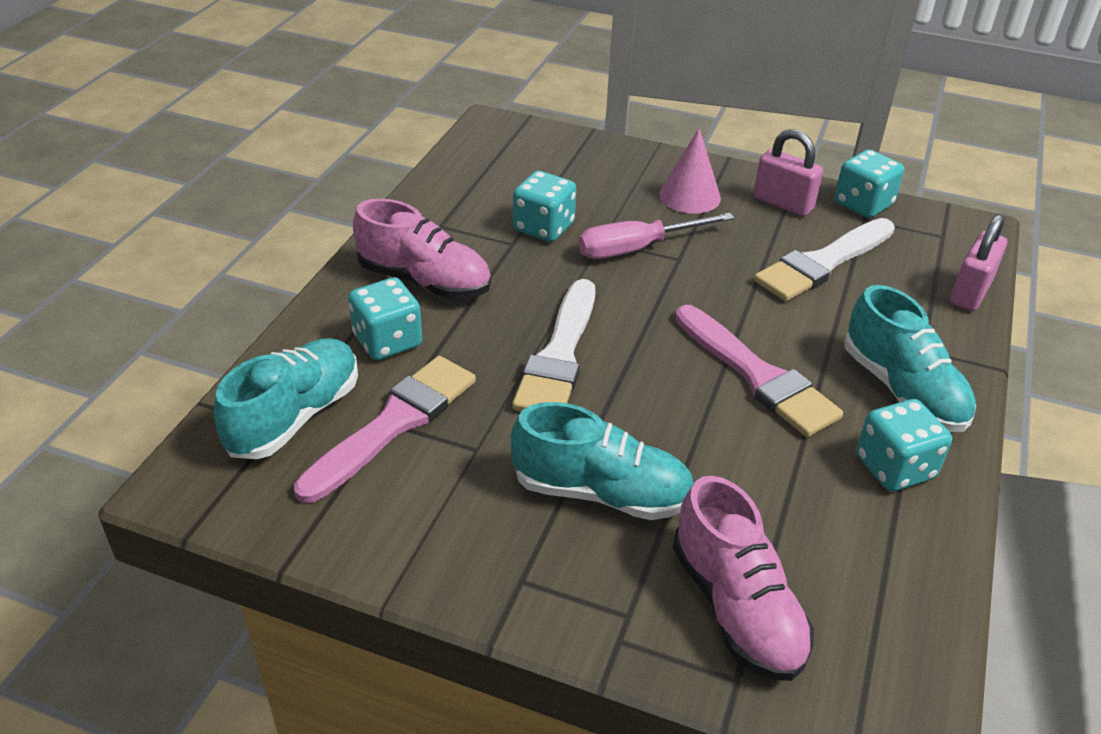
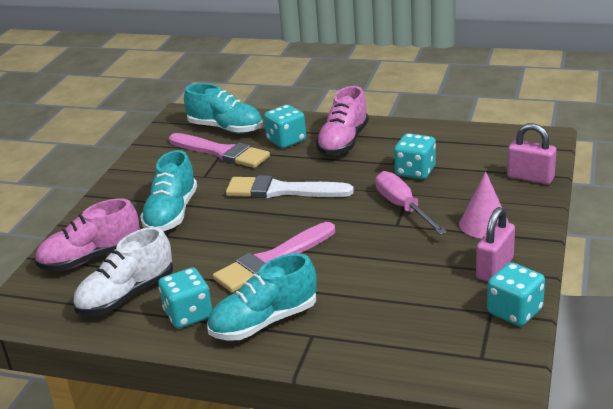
camera: 90 degrees right, 10 degrees down
white brush [754,218,895,301] -> none
pink padlock [950,214,1007,311] -> pink padlock moved to [507,123,557,185]
none -> white shoe [73,227,173,315]

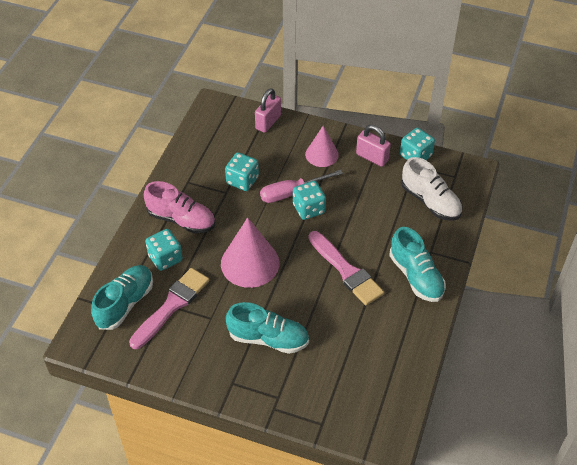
camera: 90 degrees left, 20 degrees up
pink shoe [35,198,140,271] -> none
white shoe [73,227,173,315] -> white shoe moved to [401,157,462,221]
turquoise dice [158,267,212,329] -> turquoise dice moved to [293,181,326,220]
white brush [226,175,354,198] -> pink cone [221,217,280,288]

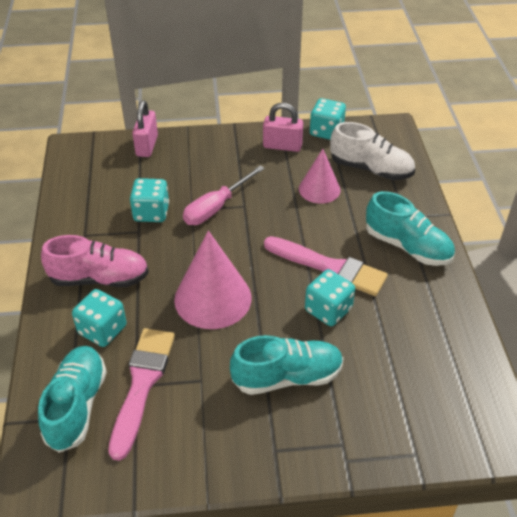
camera: 25 degrees left, 5 degrees down
turquoise dice [293,181,326,220] -> turquoise dice moved to [305,269,355,326]
pink cone [305,126,339,167] -> pink cone moved to [299,149,340,204]

